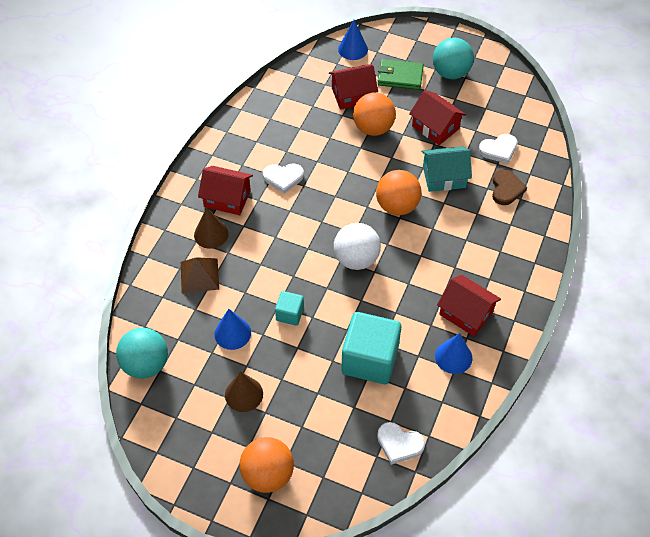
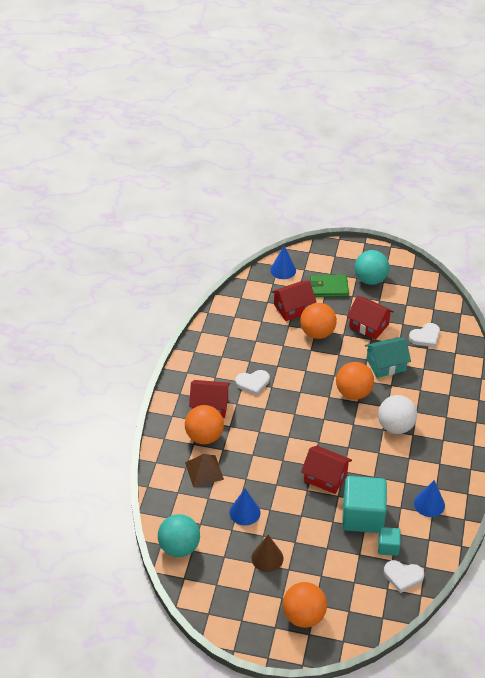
camera: 10 degrees left, 10 degrees down
brown cone [194,207,229,249] -> orange ball [185,405,224,444]
turquoise cube [275,291,304,326] -> turquoise cube moved to [378,527,400,556]
white ball [334,223,381,270] -> white ball moved to [378,395,417,434]
red house [437,275,501,336] -> red house moved to [301,446,352,494]
brown heart [492,169,527,205] -> none

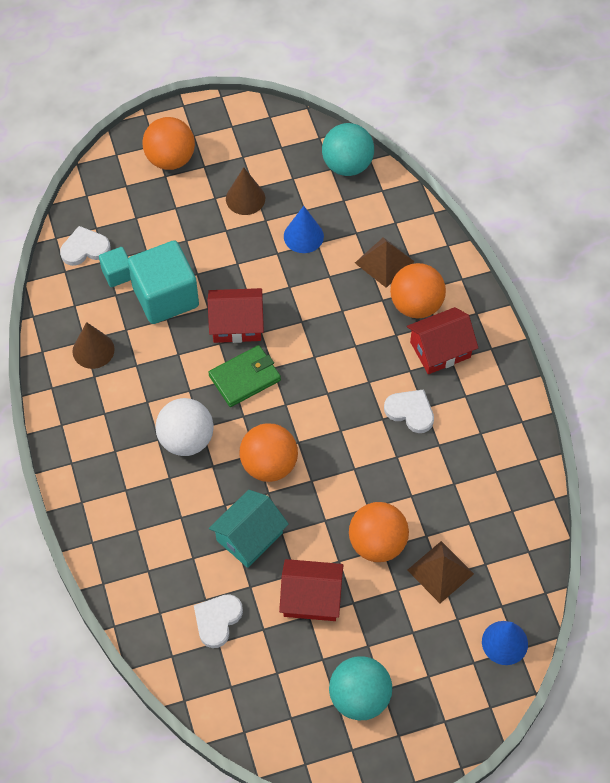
camera: 150 degrees right, 15 degrees up
white heart [235,370,270,396] -> white heart turned 75 degrees clockwise [384,389,434,433]
red house [271,280,317,321] -> brown pyramid [407,541,474,603]
green wallet [310,275,349,297] -> green wallet moved to [208,345,281,407]
blue cone [414,480,445,517] -> brown cone [73,322,115,369]

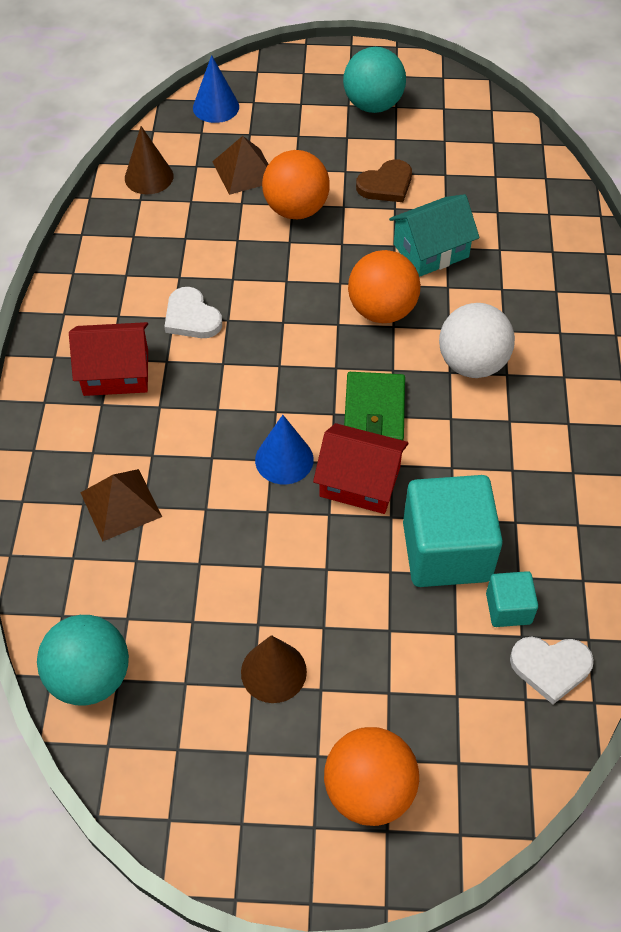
camera: 160 degrees left, 5 degrees down
brown cone [73,322,115,369] -> brown cone moved to [125,126,174,195]
white heart [194,594,243,648] -> none
green wallet [208,345,281,407] -> green wallet turned 75 degrees counterclockwise [344,372,405,440]
red house [279,559,343,621] -> brown heart [356,159,412,202]
blue cone [284,206,324,253] -> blue cone moved to [255,415,314,484]
orange ball [390,263,446,318] -> none

